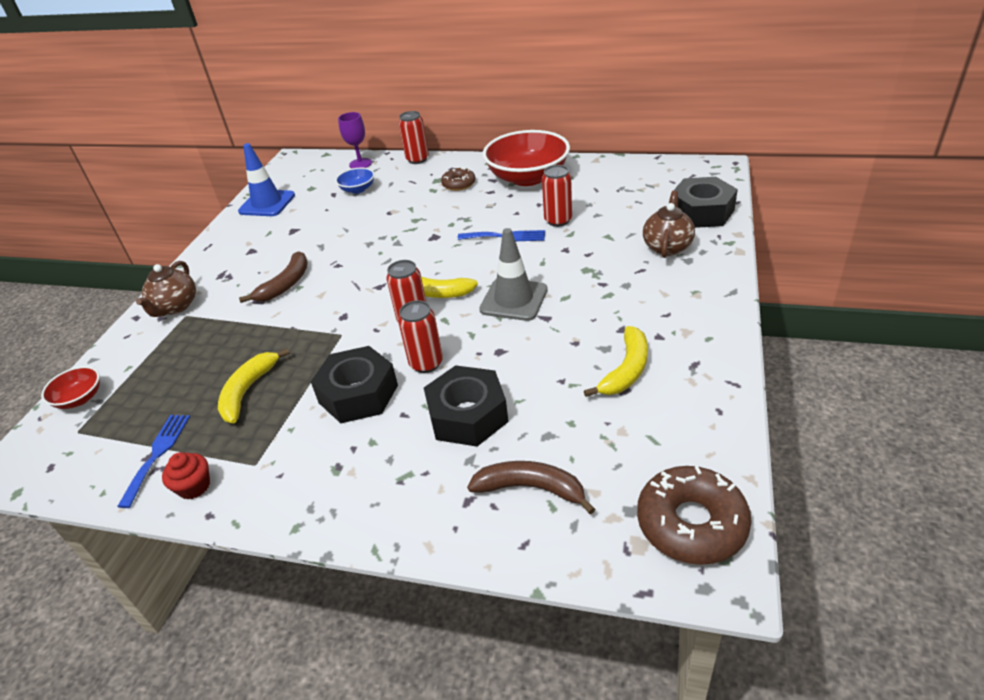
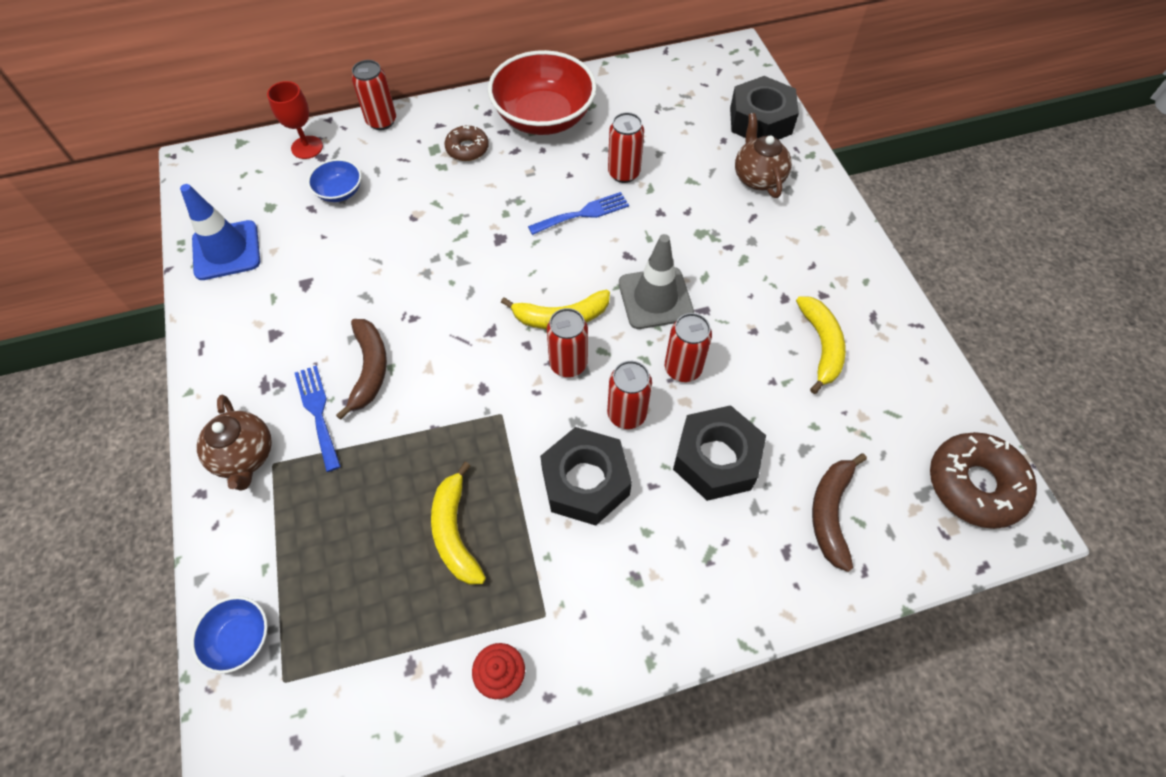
camera: 35 degrees left, 20 degrees up
red bowl [41,366,100,409] -> blue bowl [191,596,268,674]
blue fork [117,415,190,508] -> blue fork moved to [295,366,341,472]
purple goblet [338,112,372,169] -> red goblet [267,81,323,159]
brown banana [467,461,595,514] -> brown banana turned 60 degrees counterclockwise [812,453,867,572]
none -> red can [665,313,712,382]

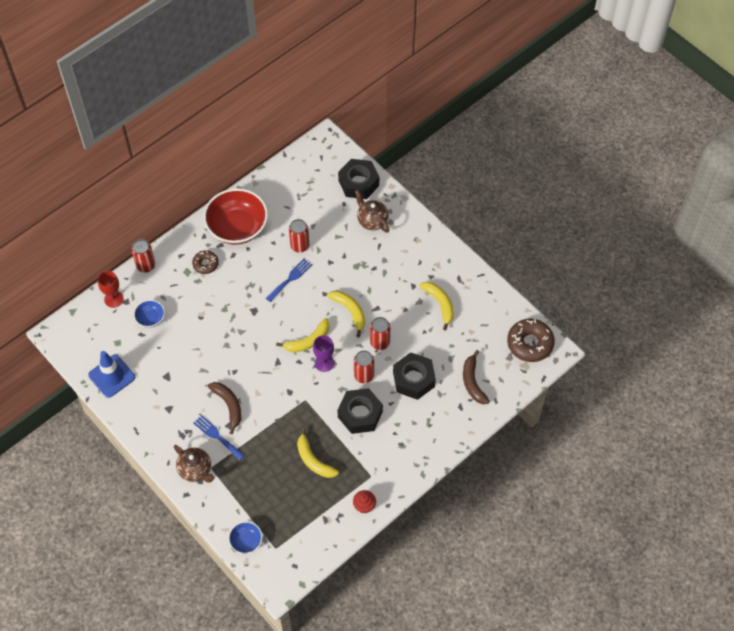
camera: 25 degrees left, 0 degrees up
red can [547,308,588,377] -> purple goblet [313,335,334,372]
grey traffic cone [619,234,694,329] -> yellow banana [327,291,365,337]

